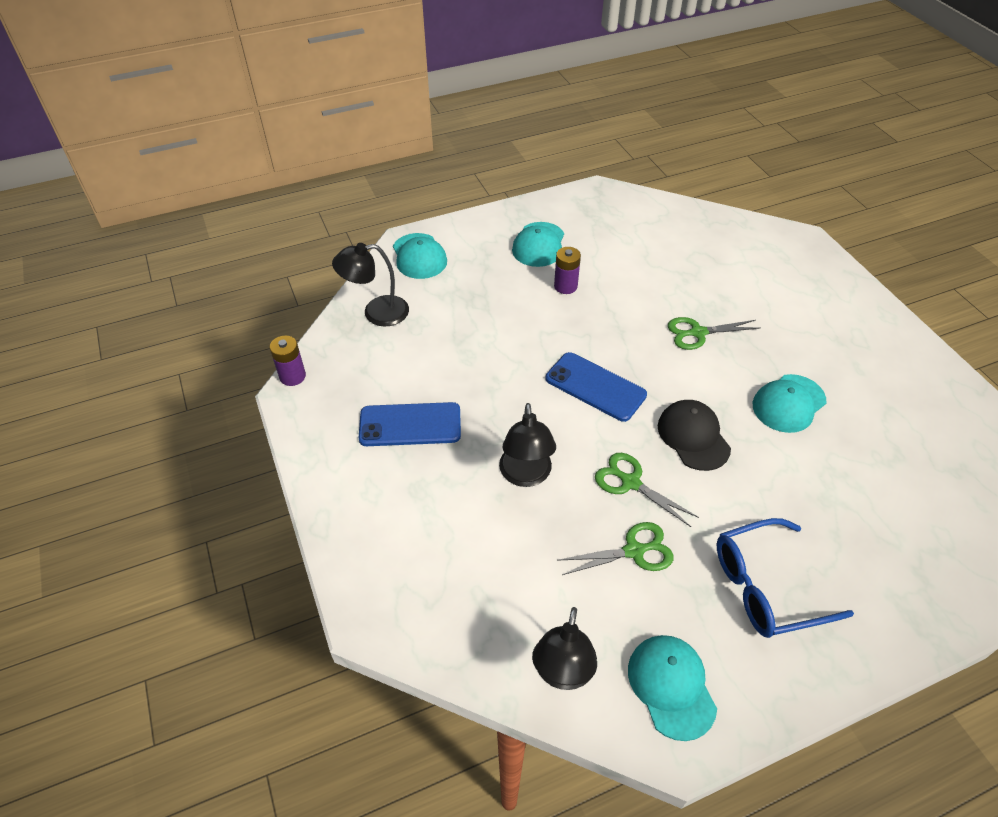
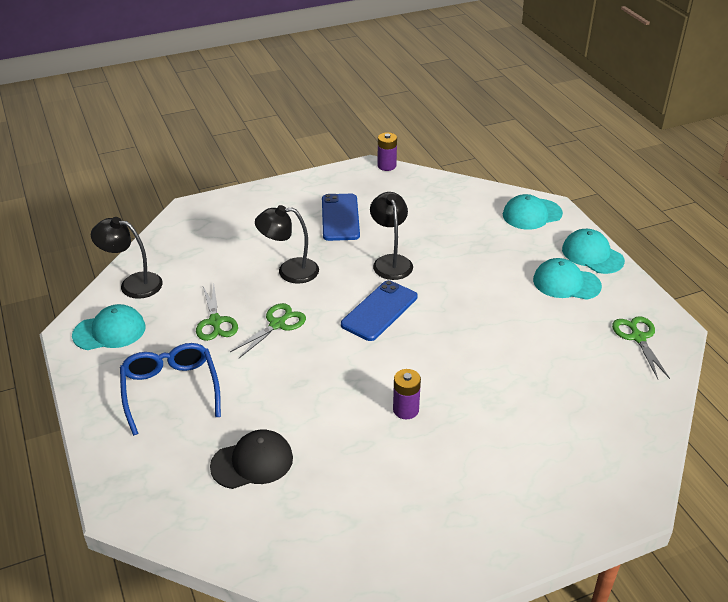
camera: 90 degrees right, 10 degrees down
black lamp [332,243,409,326] -> black lamp moved to [370,192,413,280]
purple battery [554,247,581,294] -> purple battery moved to [393,369,421,419]
black cap [658,400,731,471] -> black cap moved to [210,429,293,489]
green scissors [668,317,760,350] -> green scissors moved to [612,316,670,379]
turquoise cap [753,374,826,433] -> turquoise cap moved to [562,229,625,274]

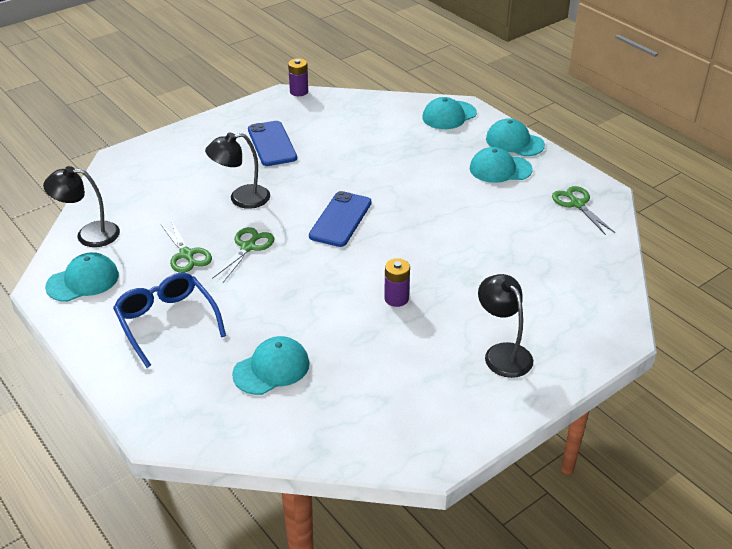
camera: 15 degrees left, 0 degrees up
black cap [210,429,293,489] -> turquoise cap [232,336,310,395]
black lamp [370,192,413,280] -> black lamp moved to [478,274,533,378]

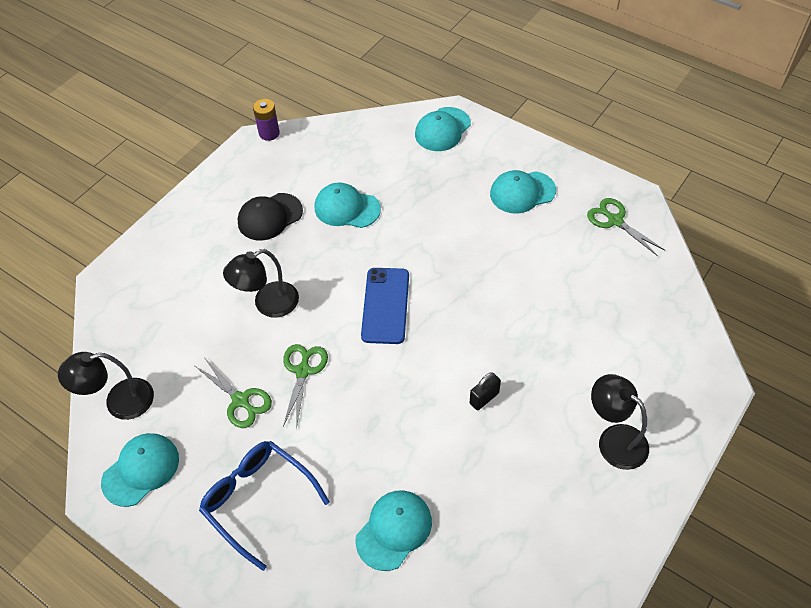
camera: 15 degrees left, 15 degrees up
blue phone [248,121,297,166] -> black cap [238,193,303,241]
purple battery [384,258,410,307] -> black padlock [470,372,501,410]
turquoise cap [486,118,545,156] -> turquoise cap moved to [315,183,381,228]

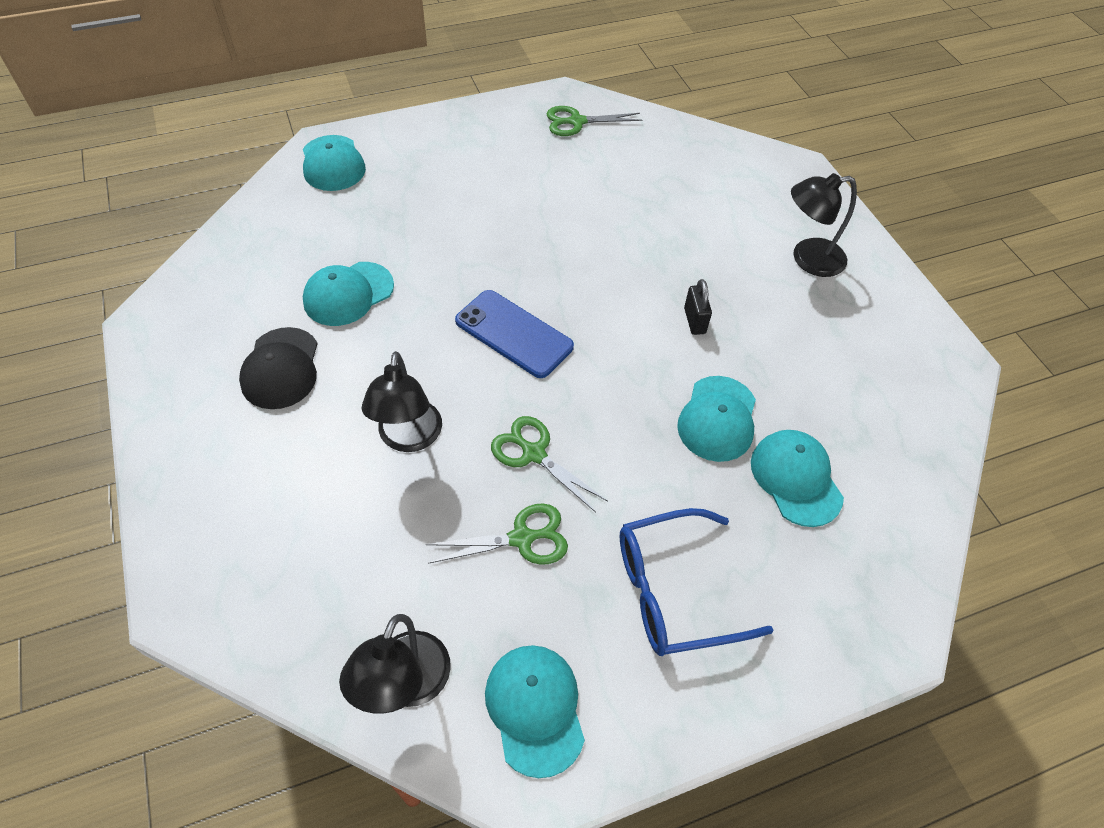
camera: 60 degrees left, 0 degrees up
purple battery [253,99,280,141] -> none
turquoise cap [490,170,556,214] -> turquoise cap moved to [677,376,756,462]

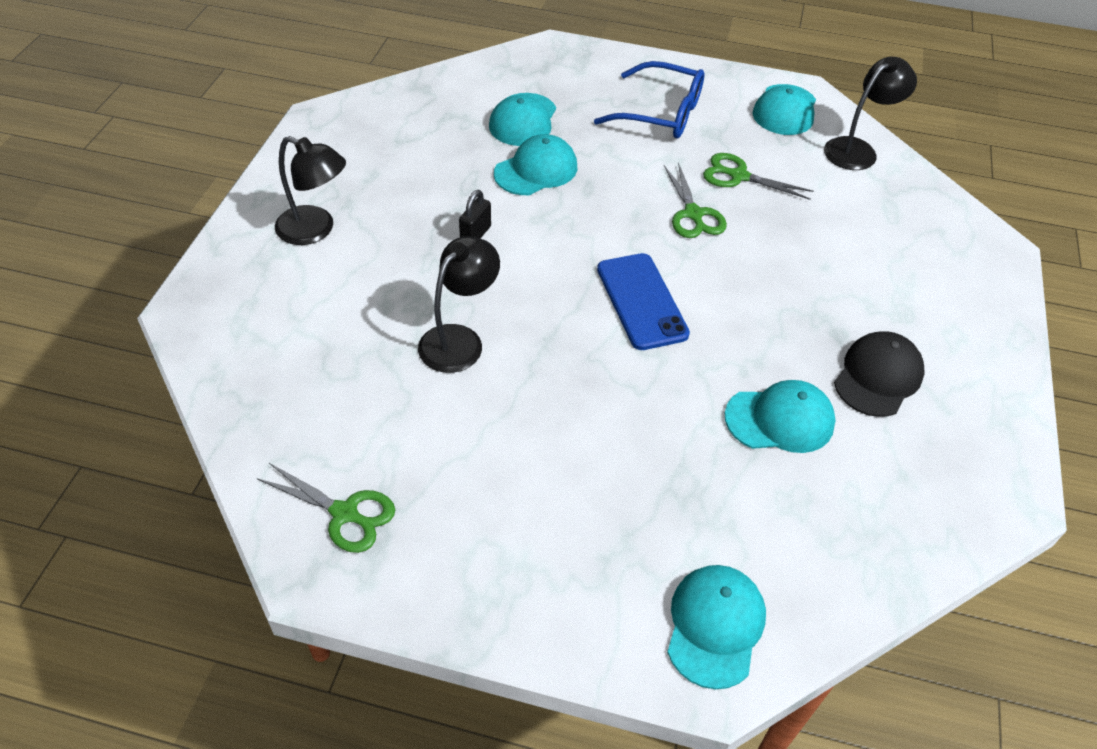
camera: 145 degrees left, 5 degrees down
black lamp [362,351,442,452] -> black lamp moved to [418,236,500,373]

